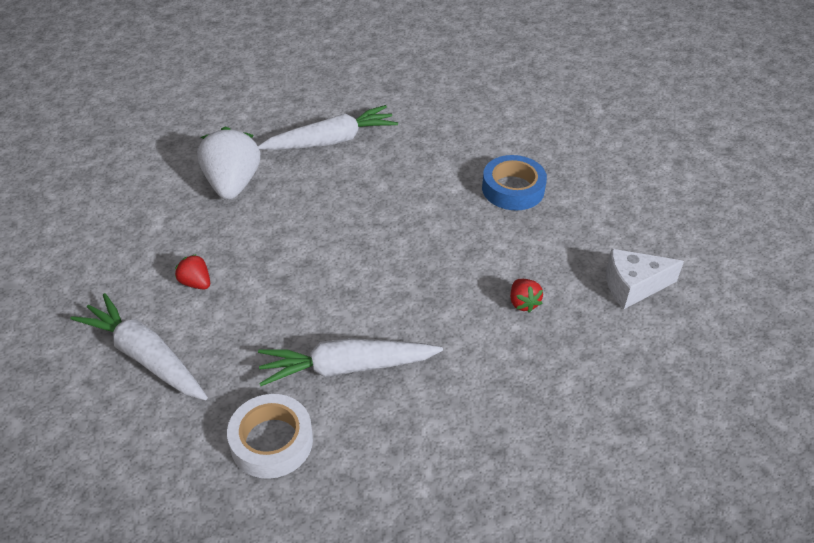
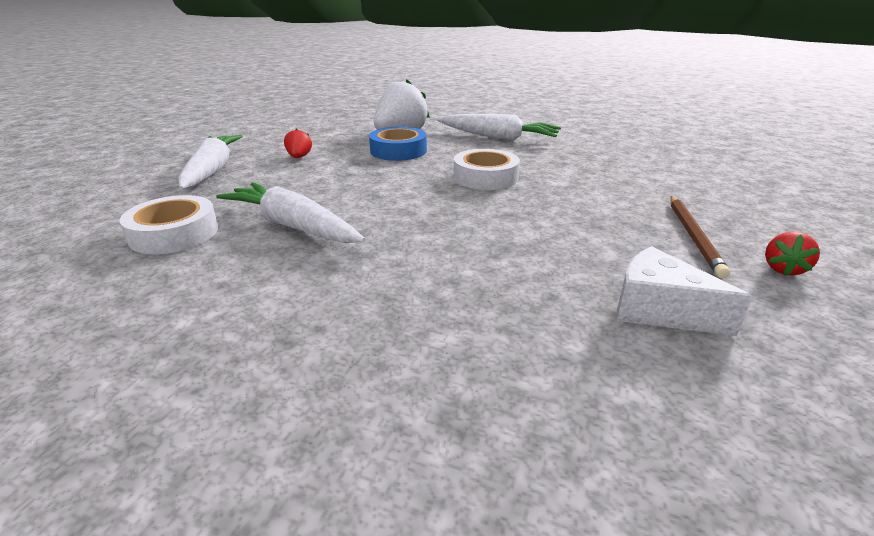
camera: 45 degrees right, 15 degrees down
blue tape [482,155,547,210] -> blue tape moved to [369,127,427,161]
red strawberry [510,279,543,313] -> red strawberry moved to [765,231,820,276]
none -> white tape [453,149,520,190]
none -> brown pencil [670,196,730,278]

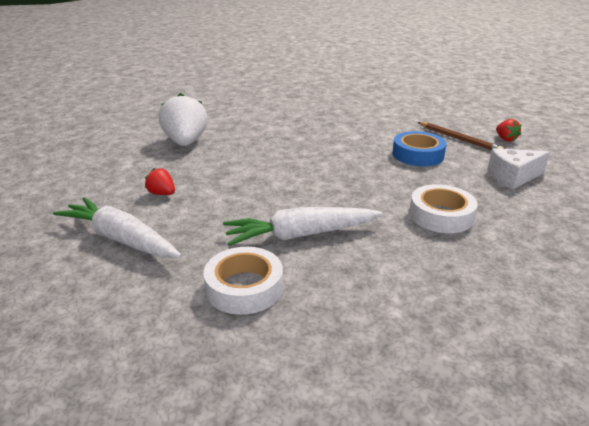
camera: 50 degrees left, 0 degrees up
blue tape [369,127,427,161] -> blue tape moved to [392,131,447,166]
white carrot [437,114,561,141] -> none
white tape [453,149,520,190] -> white tape moved to [409,184,478,233]

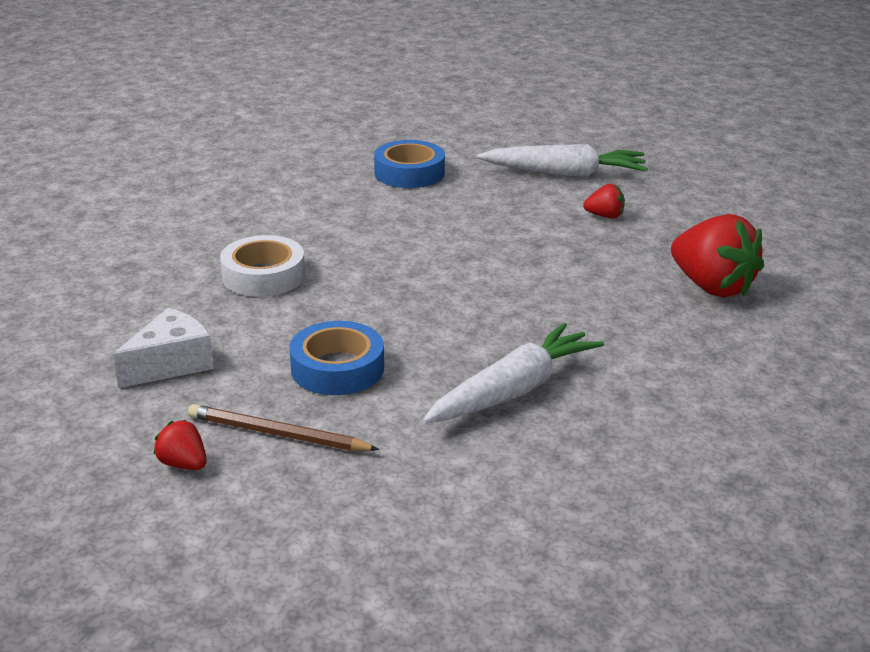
camera: 150 degrees right, 0 degrees up
white strawberry [159,93,207,146] -> red strawberry [671,214,764,298]
white tape [203,247,283,315] -> blue tape [374,140,445,188]
white carrot [223,207,382,246] -> white carrot moved to [422,323,604,424]

